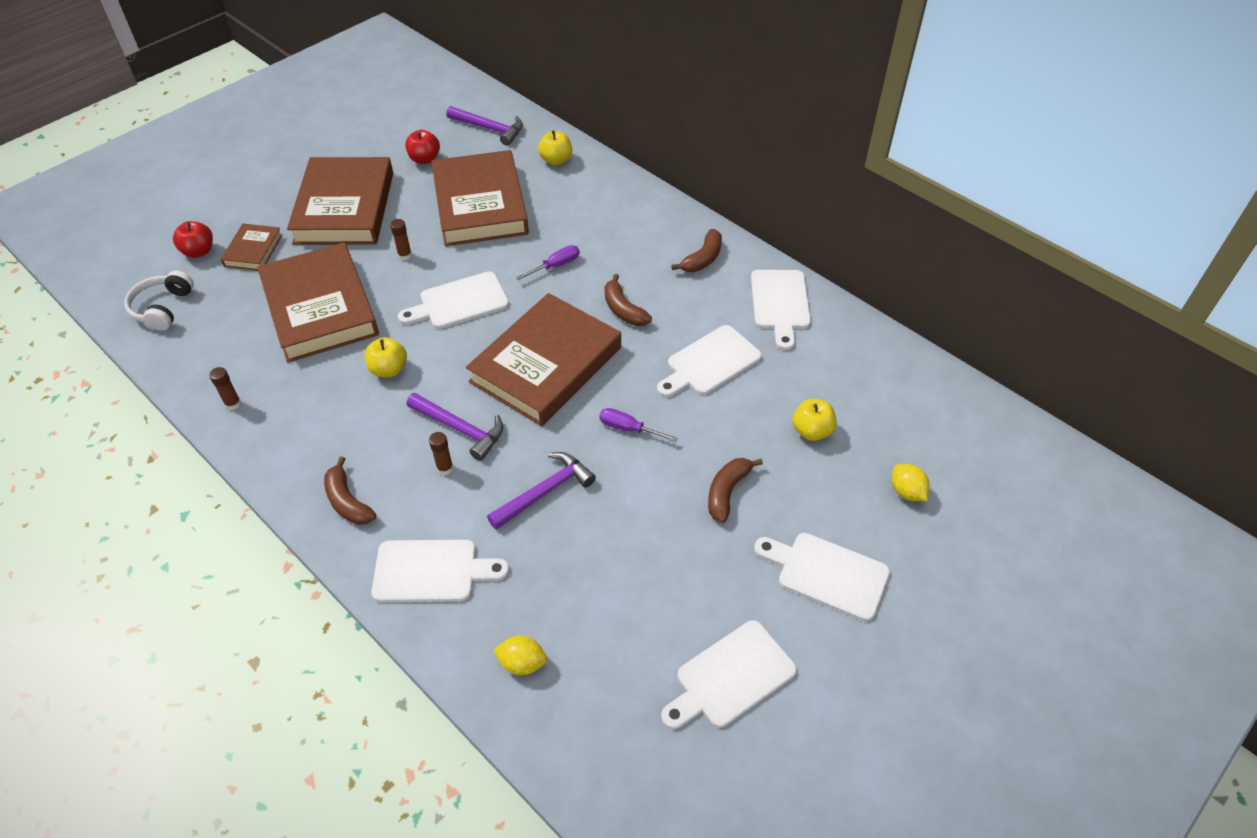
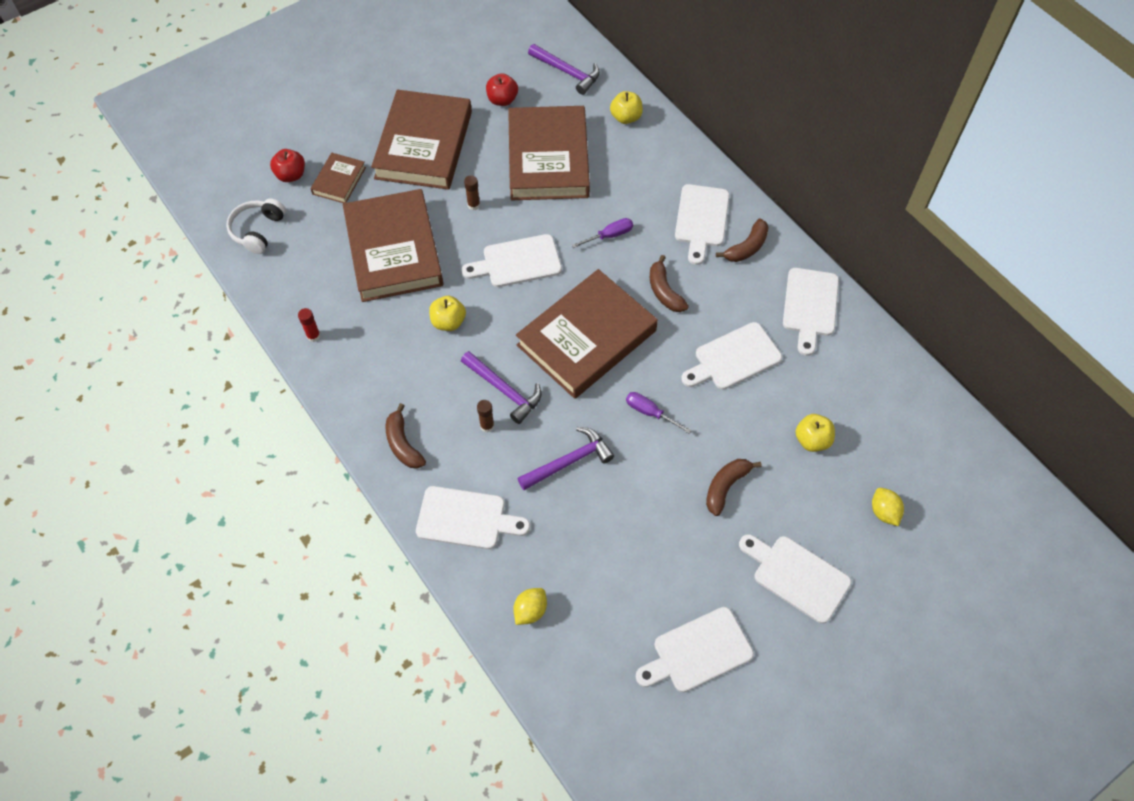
camera: 10 degrees right, 10 degrees up
brown glue stick [209,367,241,410] -> red glue stick [298,308,320,342]
yellow lemon [493,635,547,675] -> yellow lemon turned 75 degrees counterclockwise [513,588,547,625]
none -> white cutting board [675,184,729,265]

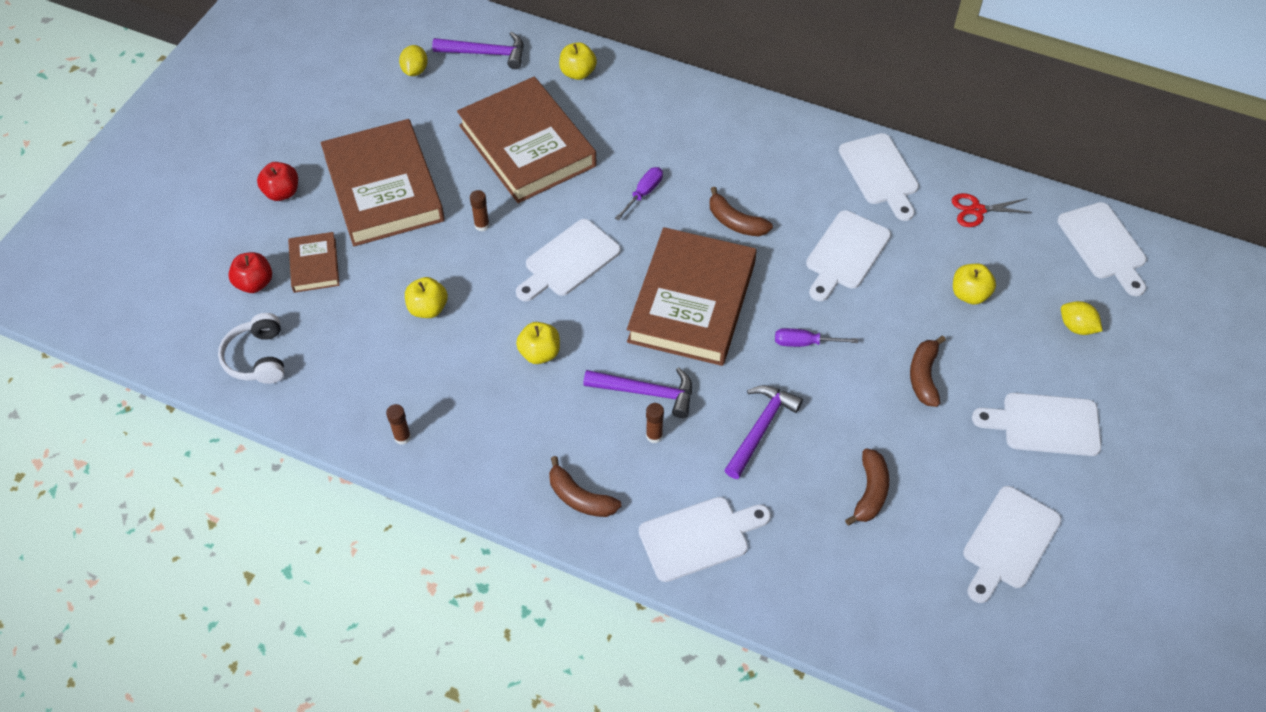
camera: 30 degrees left, 5 degrees down
red glue stick [298,308,320,342] -> brown glue stick [386,404,411,445]
brown book [343,189,443,302] -> yellow apple [405,277,448,318]
red apple [486,73,518,106] -> red apple moved to [257,162,298,201]
yellow lemon [513,588,547,625] -> yellow lemon moved to [399,45,428,76]
white cutting board [675,184,729,265] -> white cutting board moved to [1057,202,1146,296]
brown banana [716,218,769,262] -> brown banana moved to [845,448,889,525]
none -> red scissors [952,193,1032,227]

